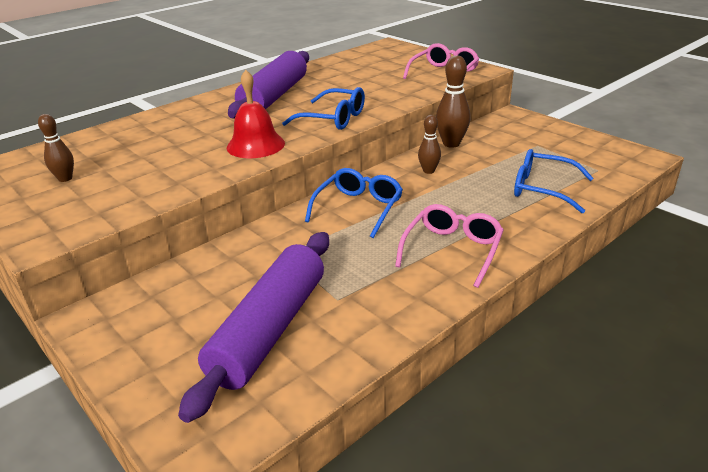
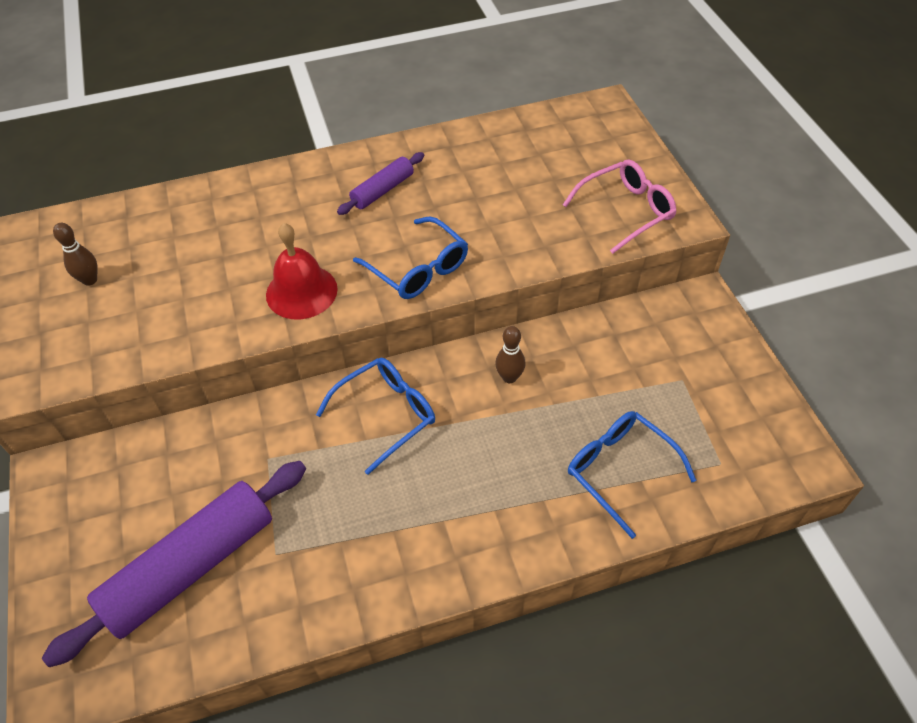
camera: 25 degrees right, 20 degrees up
purple rolling pin [228,51,309,119] -> purple rolling pin [337,152,424,215], size x0.51
pink glasses [395,204,504,288] -> none
brown bowling pin [436,55,470,148] -> none

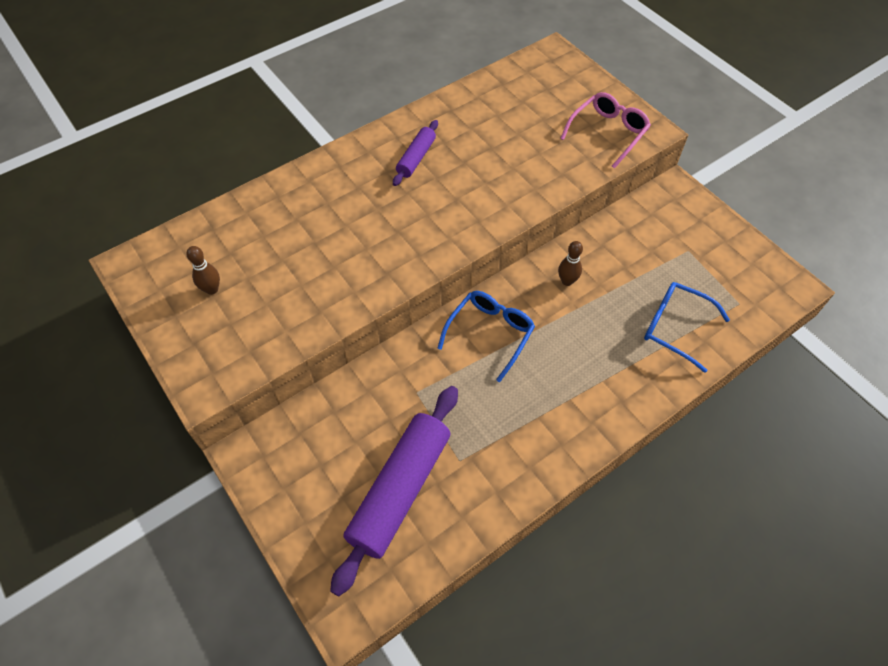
camera: 20 degrees left, 5 degrees up
red bell [266,223,338,319] -> none
blue glasses [353,217,468,299] -> none

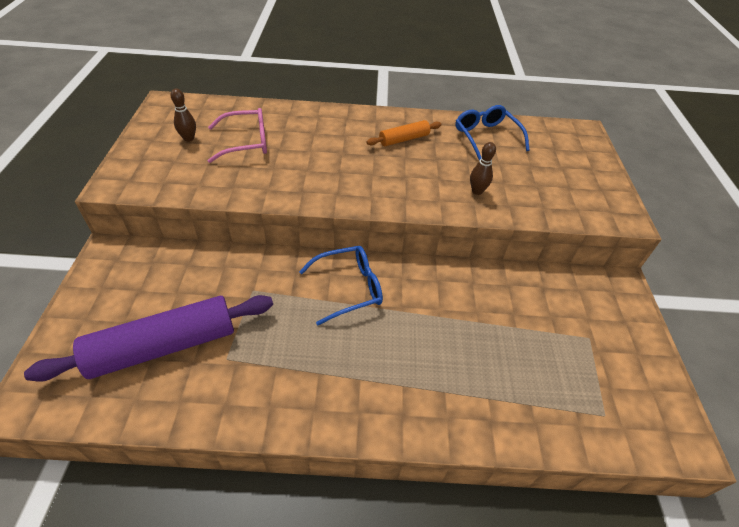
camera: 35 degrees right, 10 degrees down
purple rolling pin [393,120,438,186] -> orange rolling pin [366,120,441,146]
brown bowling pin [558,241,583,286] -> brown bowling pin moved to [470,142,496,195]
pink glasses [560,92,651,169] -> pink glasses moved to [208,108,267,163]
blue glasses [644,282,730,373] -> blue glasses moved to [455,105,530,161]

